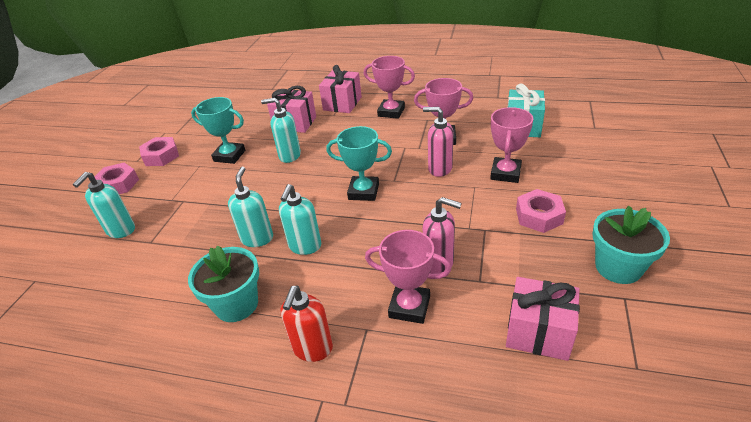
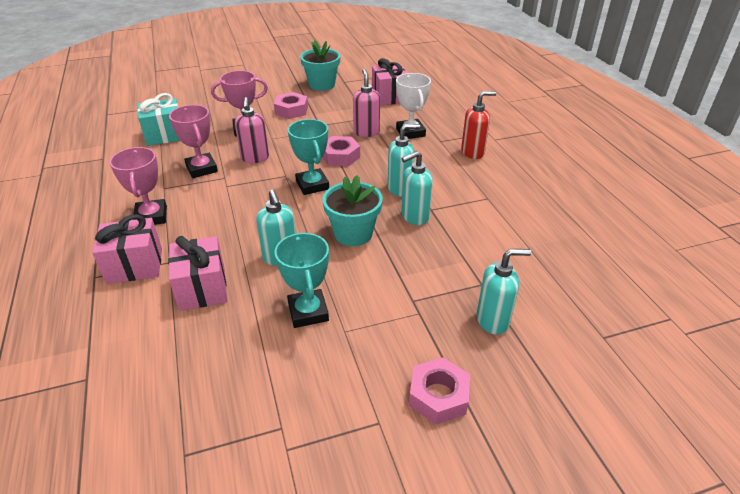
camera: 125 degrees left, 0 degrees up
pink nut [139,137,179,166] -> pink nut moved to [322,136,360,166]
turquoise flower pot [188,246,259,322] -> turquoise flower pot moved to [322,175,383,246]
pink trophy [365,230,451,324] -> white trophy [396,73,431,139]

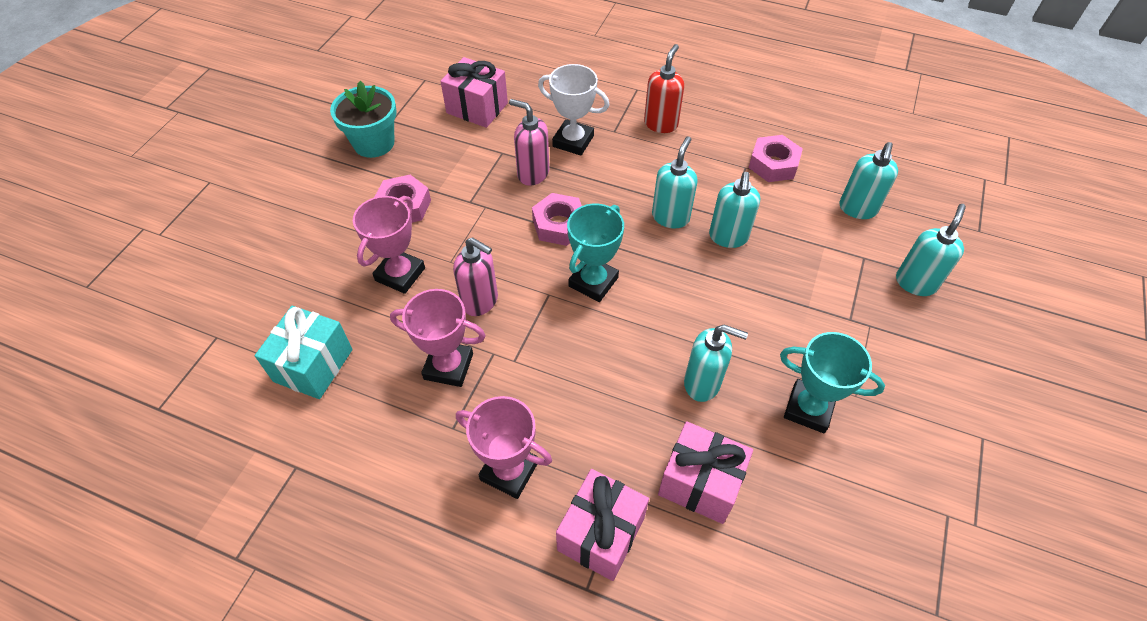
camera: 50 degrees left, 15 degrees up
turquoise trophy [288,119,329,195] -> turquoise trophy turned 75 degrees counterclockwise [567,204,624,302]
turquoise flower pot [322,175,383,246] -> none
pink nut [409,358,470,425] -> pink nut moved to [748,135,803,182]
none -> turquoise soap dispenser [840,142,898,219]

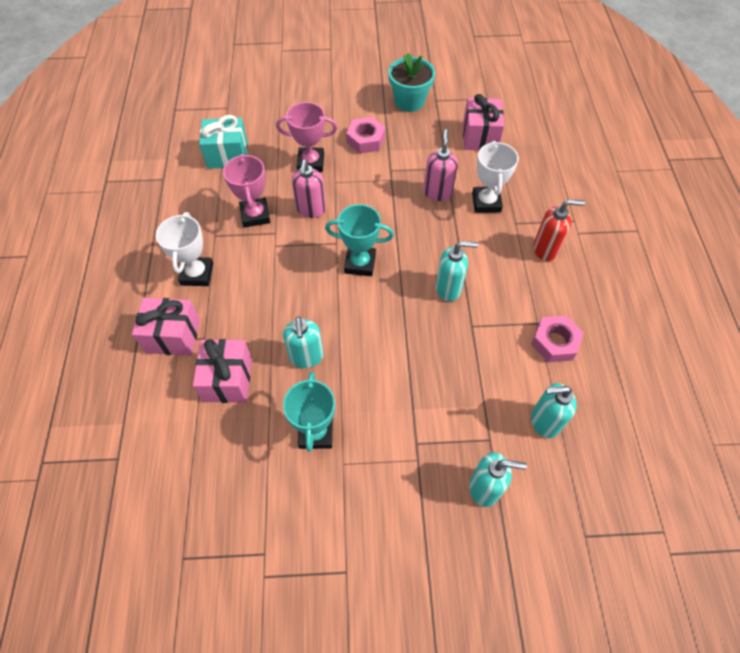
camera: 65 degrees right, 5 degrees up
pink trophy [456,396,552,499] -> white trophy [156,212,213,286]
pink nut [532,193,582,246] -> none
turquoise soap dispenser [709,172,760,248] -> none

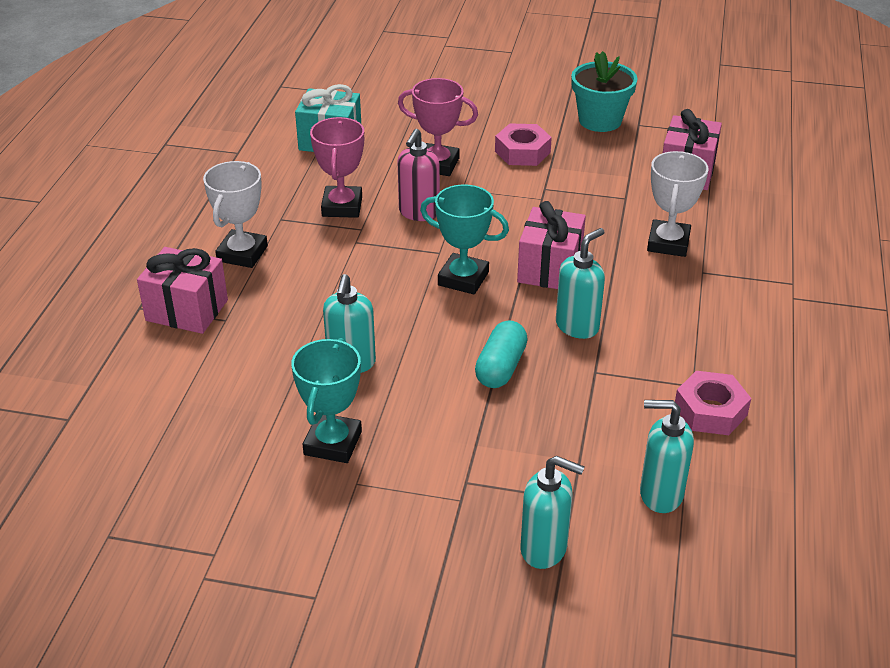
camera: 15 degrees right, 20 degrees down
pink gift [193,339,252,403] -> pink gift moved to [517,201,586,289]
pink soap dispenser [424,129,458,201] -> none
turquoise soap dispenser [436,241,478,301] -> turquoise soap dispenser turned 60 degrees counterclockwise [556,228,605,339]
red soap dispenser [533,199,585,261] -> none
none -> turquoise capsule [475,320,528,388]

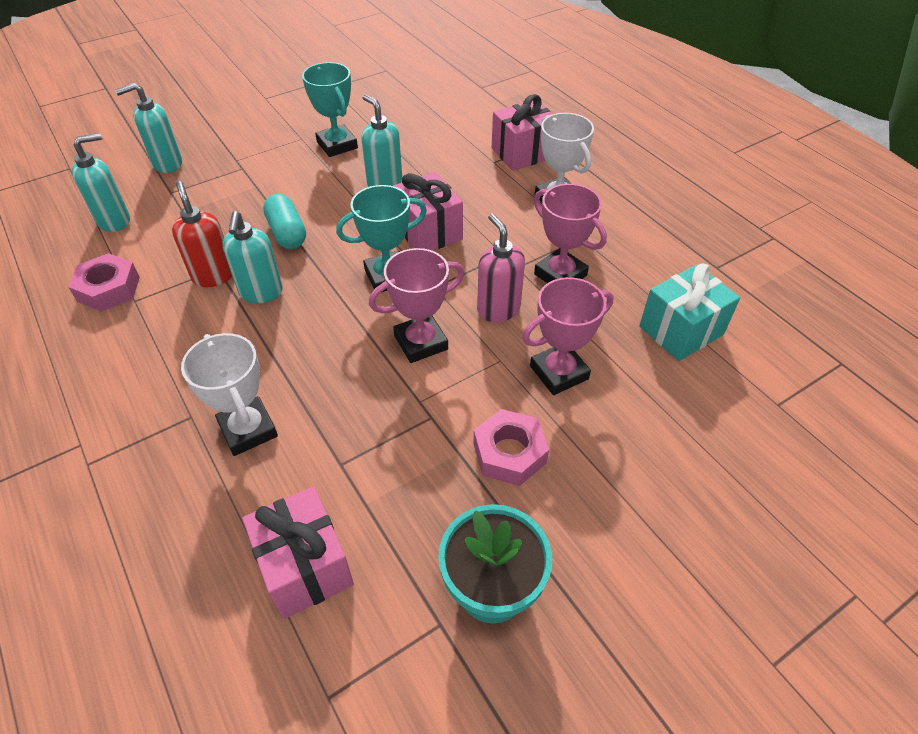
camera: 135 degrees right, 10 degrees up
pink gift [517,201,586,289] -> pink gift moved to [393,172,463,251]
none -> red soap dispenser [172,181,232,287]
none -> pink trophy [369,248,464,363]

